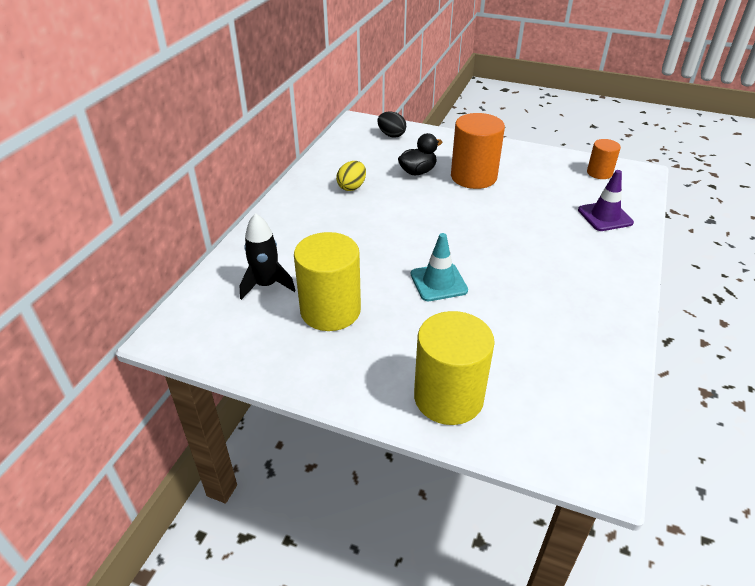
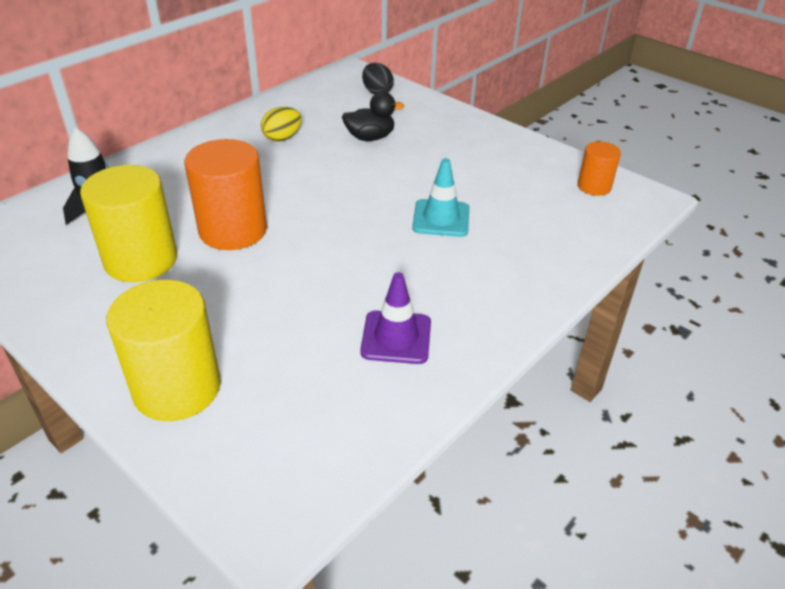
camera: 20 degrees right, 0 degrees up
turquoise traffic cone [411,233,468,301] -> turquoise traffic cone moved to [412,158,469,237]
orange cylinder [451,113,505,189] -> orange cylinder moved to [184,139,267,250]
purple traffic cone [578,170,634,231] -> purple traffic cone moved to [360,272,431,364]

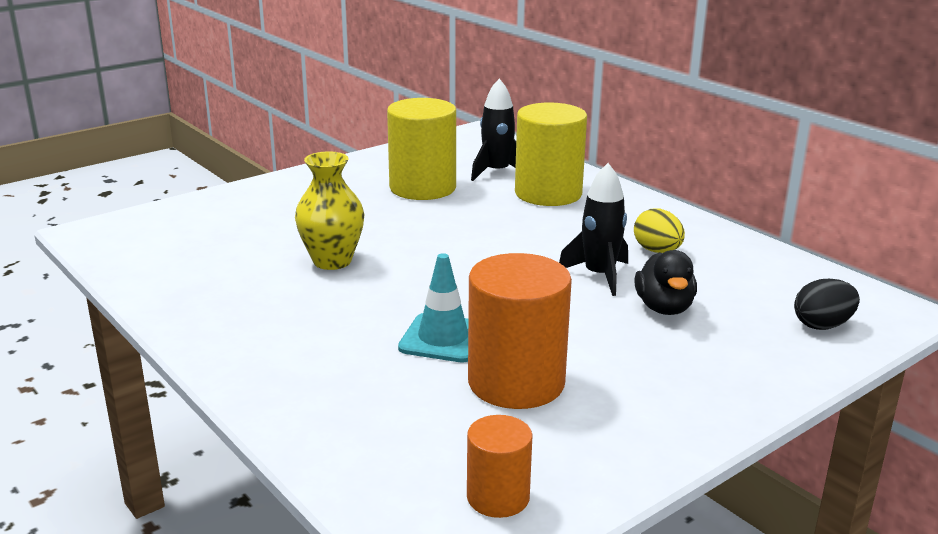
camera: 100 degrees right, 15 degrees down
yellow cylinder [106,280,221,421] -> yellow cylinder moved to [515,102,587,206]
orange cylinder [184,139,267,250] -> orange cylinder moved to [468,253,572,409]
purple traffic cone [360,272,431,364] -> none
none -> yellow vase [295,152,365,270]
none -> black rocket [559,163,628,296]

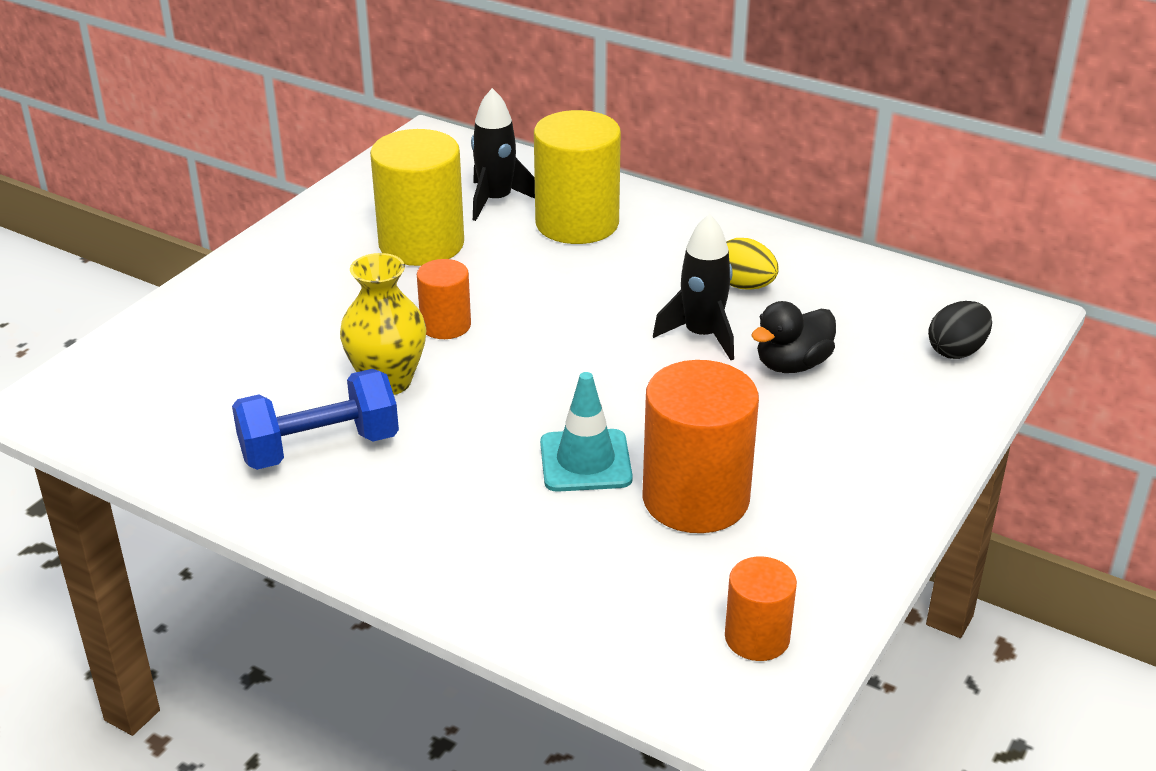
camera: 20 degrees left, 10 degrees up
black duck [634,250,697,315] -> black duck turned 75 degrees clockwise [751,301,836,373]
none -> blue dumbbell [232,369,399,470]
none -> orange cylinder [417,259,471,339]

